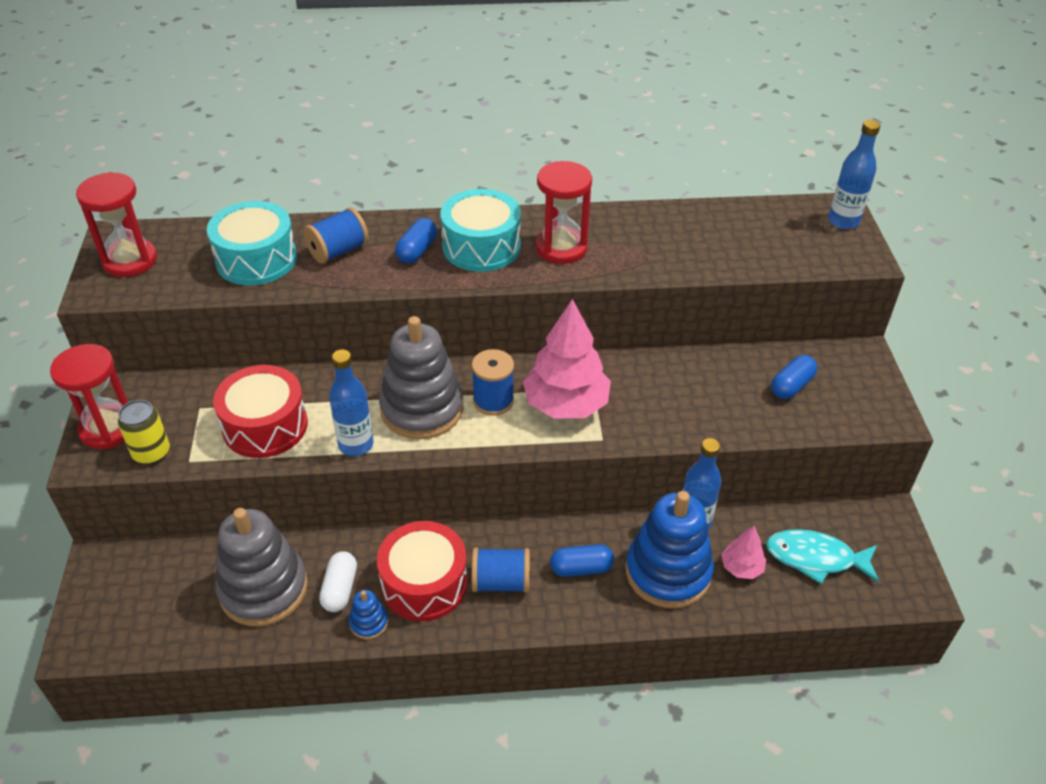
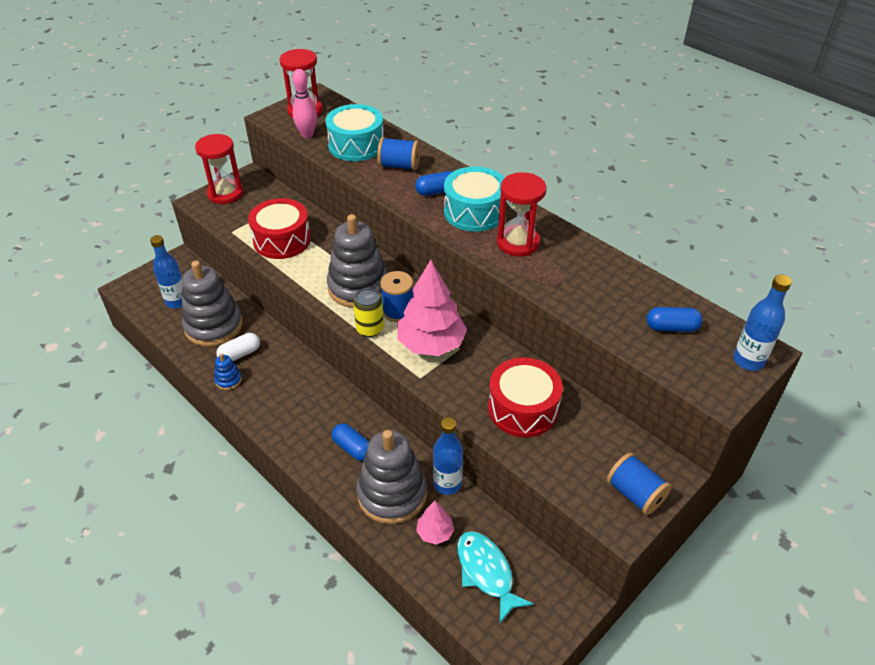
camera: 50 degrees right, 0 degrees up
yellow can [118,400,170,464] -> yellow can moved to [353,288,384,337]
blue bottle [329,350,374,456] -> blue bottle moved to [150,235,183,308]
red drum [377,521,468,621] -> red drum moved to [488,357,563,437]
blue spool [472,547,530,593] -> blue spool moved to [607,453,672,515]
blue stacking toy [625,491,714,608] -> grey stacking toy [356,430,427,524]
blue capsule [771,355,817,399] -> blue capsule moved to [646,307,703,332]
none -> pink bowling pin [292,69,317,138]

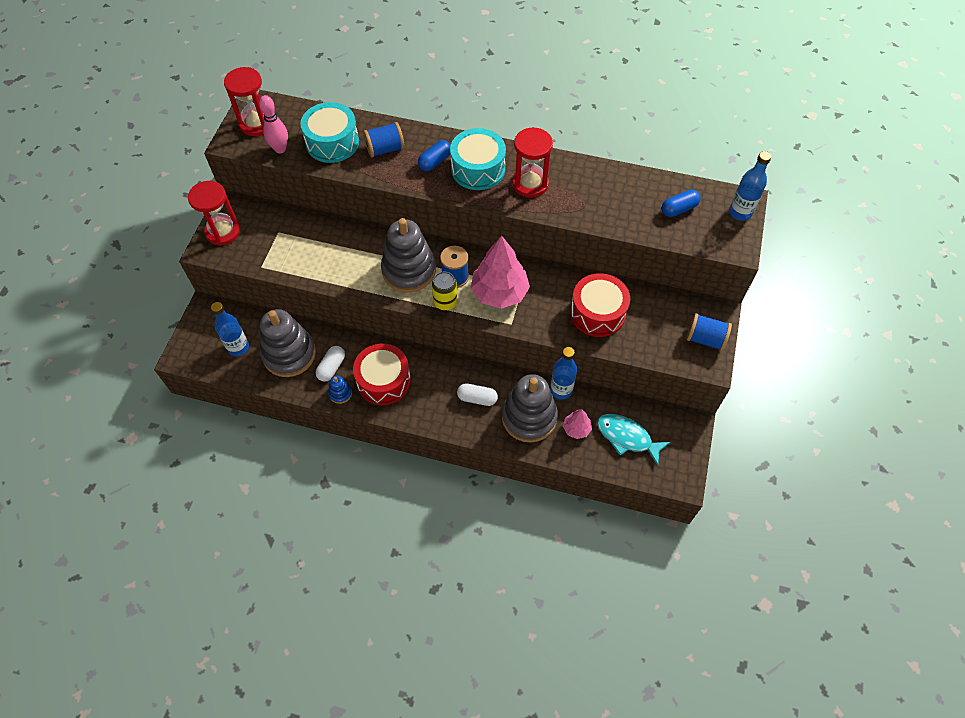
camera: 30 degrees left, 15 degrees up
red drum [248,198,311,259] -> red drum moved to [353,344,411,405]
blue capsule [332,423,370,461] -> white capsule [457,383,498,406]

